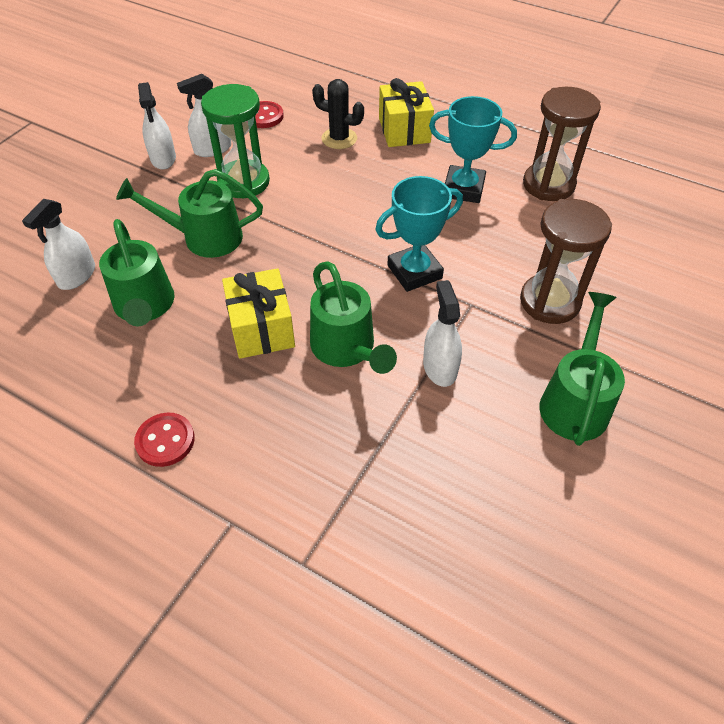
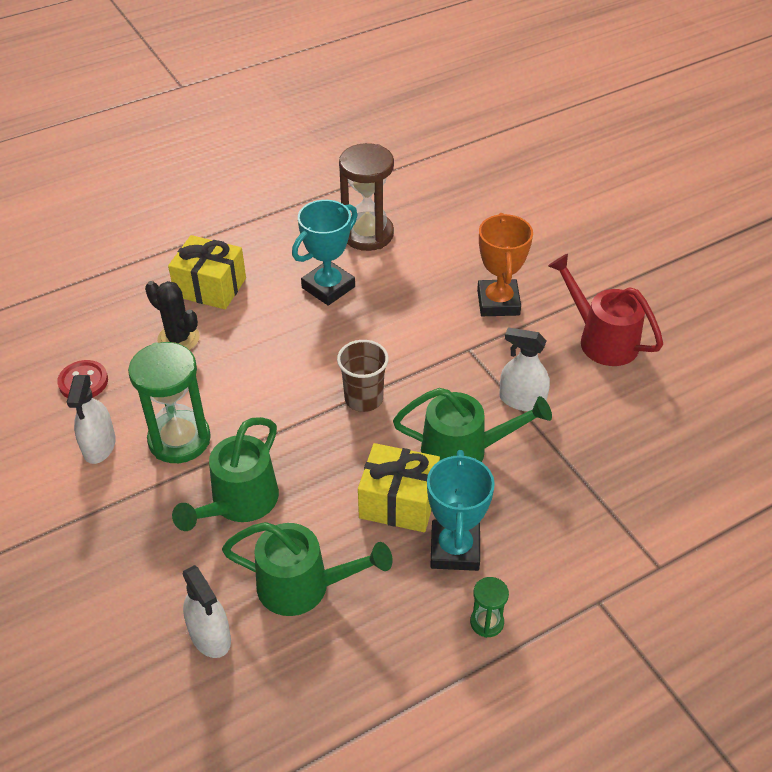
camera: 60 degrees left, 5 degrees down
red button [134,413,195,467] -> green hourglass [470,577,509,638]
white spray bottle [138,82,176,169] -> none
black cactus [312,79,364,149] -> black cactus turned 75 degrees clockwise [145,281,200,350]
turquoise trophy [375,176,463,292] -> turquoise trophy moved to [427,450,495,571]
brown hourglass [520,199,612,324] -> orange trophy [477,213,533,316]
green watering can [540,292,625,446] -> red watering can [548,254,663,366]
none -> brown cup [337,340,389,412]

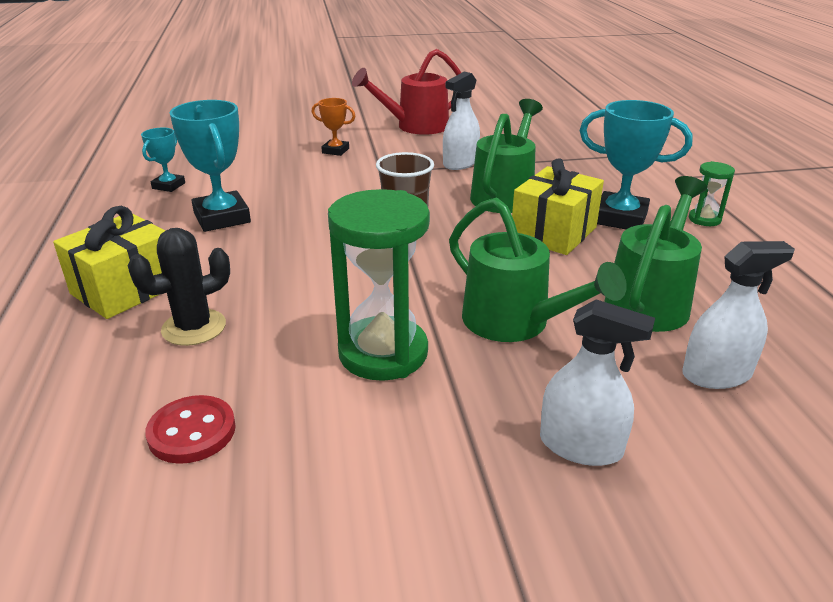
camera: 70 degrees left, 15 degrees down
white spray bottle [67,375,116,464] -> white spray bottle moved to [540,299,655,466]
brown hourglass [339,143,394,251] -> turquoise trophy [141,128,185,192]
orange trophy [477,213,533,316] -> orange trophy [311,98,356,156], size x0.55

